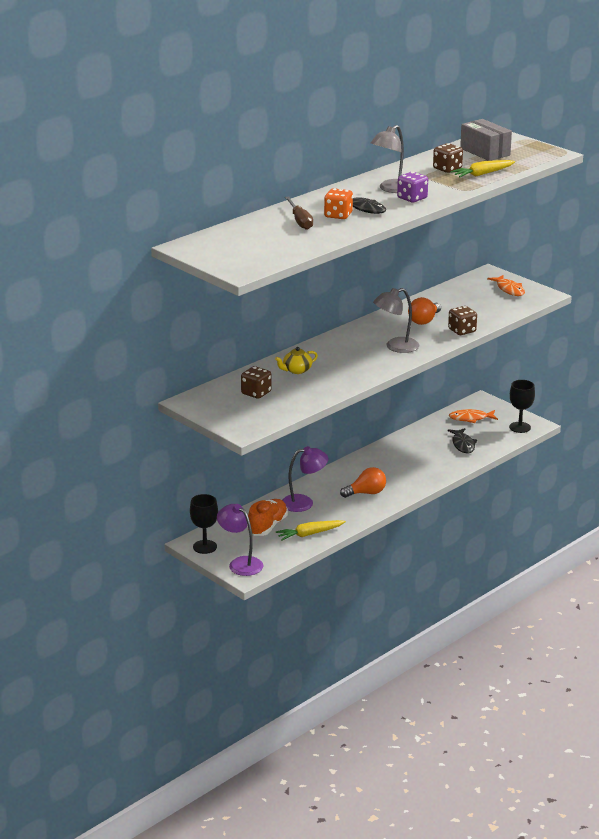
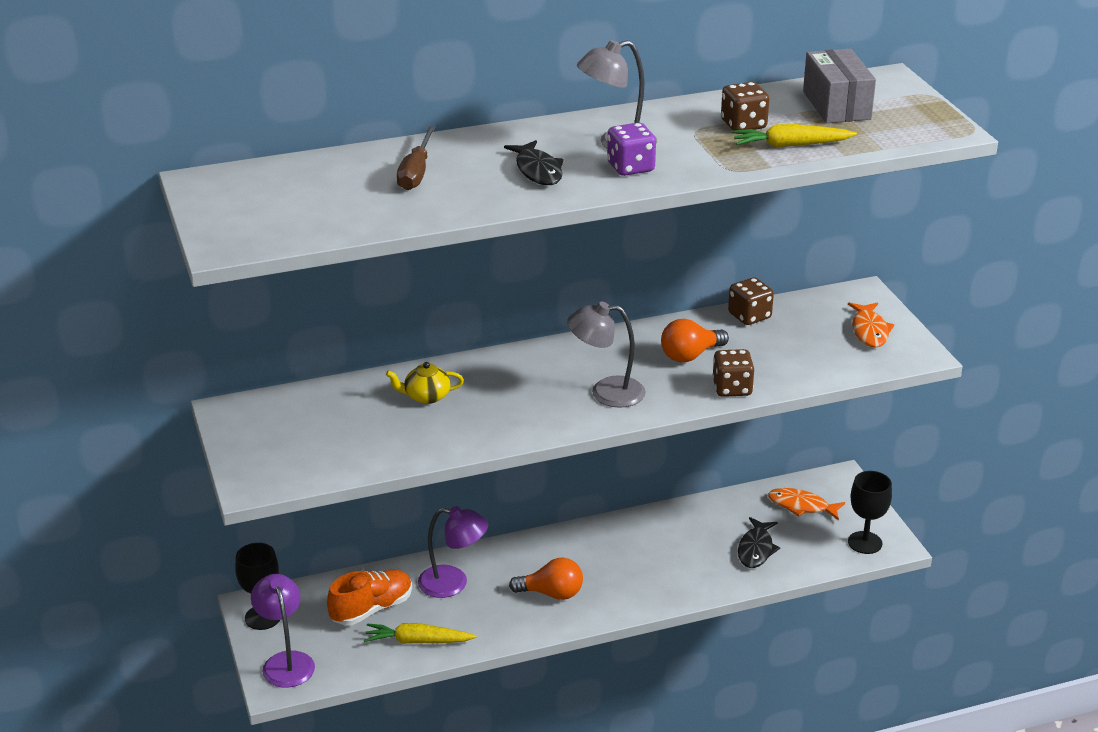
camera: 25 degrees right, 5 degrees up
brown dice [241,366,272,399] -> brown dice moved to [728,278,774,325]
orange dice [324,188,353,219] -> none

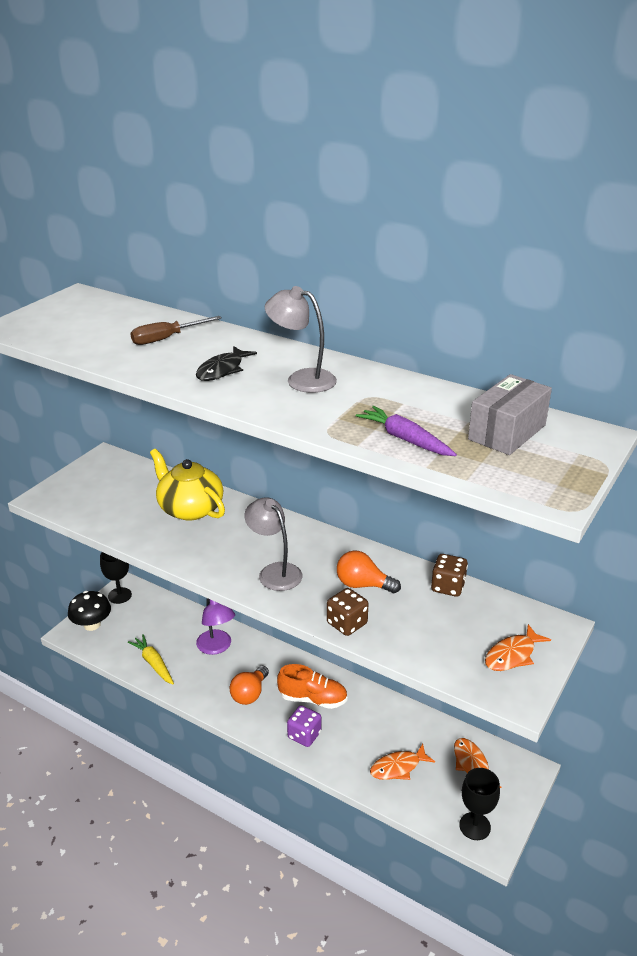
camera: 50 degrees right, 0 degrees up
purple lamp [251,574,315,688] -> black mushroom [68,591,111,631]
orange shoe [327,570,412,625] -> orange shoe moved to [277,664,348,709]
yellow teapot [386,362,464,404] -> yellow teapot [150,449,225,521], size x1.95
orange light bulb [509,557,583,600] -> orange light bulb turned 60 degrees clockwise [230,666,269,705]
purple dice [607,122,656,176] -> purple dice moved to [287,705,321,747]
brown dice [721,82,769,131] -> none
yellow carrot [732,124,857,148] -> purple carrot [356,406,457,456]
black fish [738,517,780,568] -> orange fish [370,744,435,780]

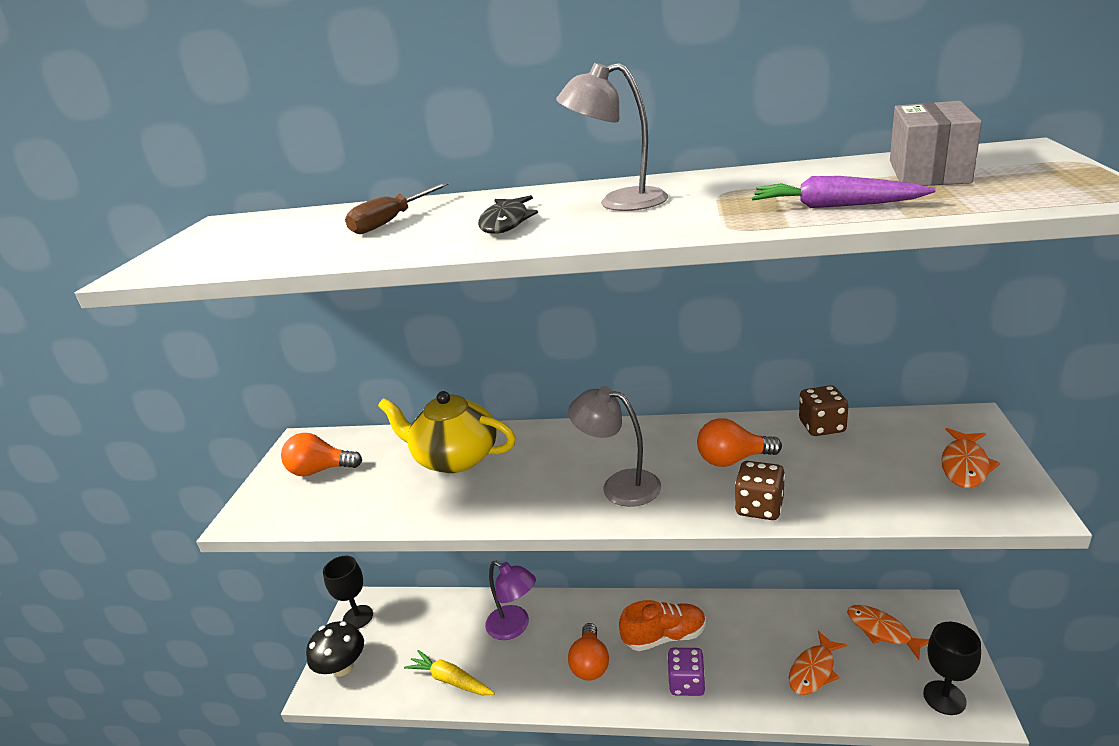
camera: 20 degrees left, 5 degrees down
none -> orange light bulb [281,433,362,476]

